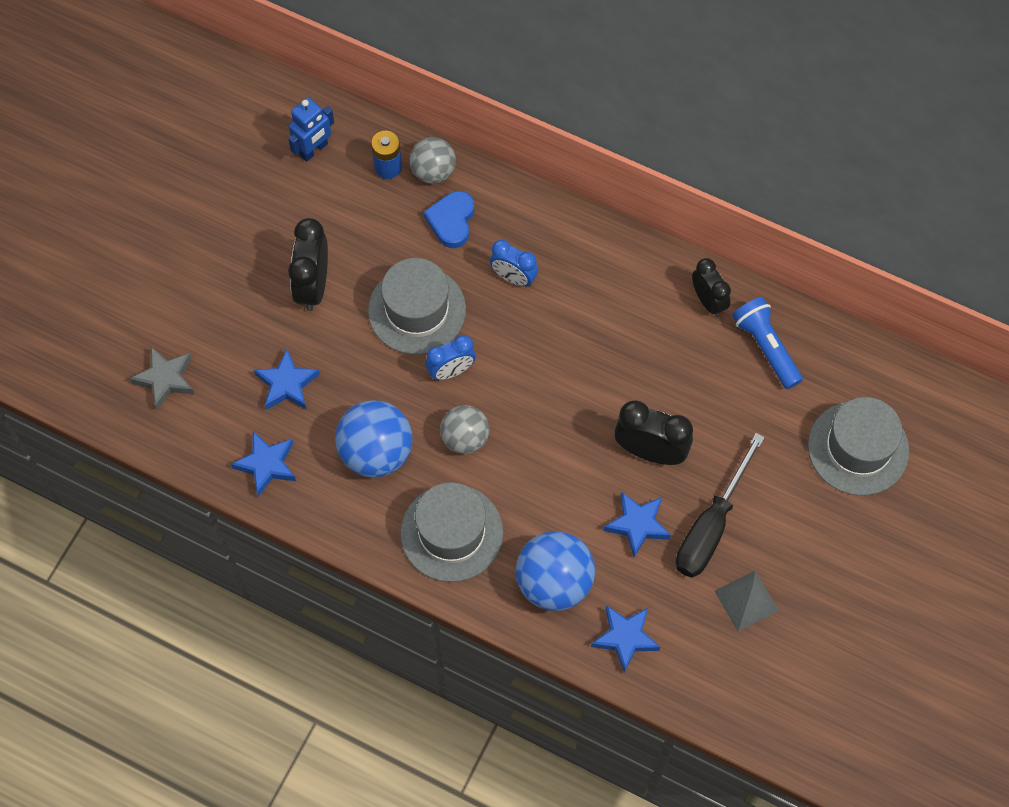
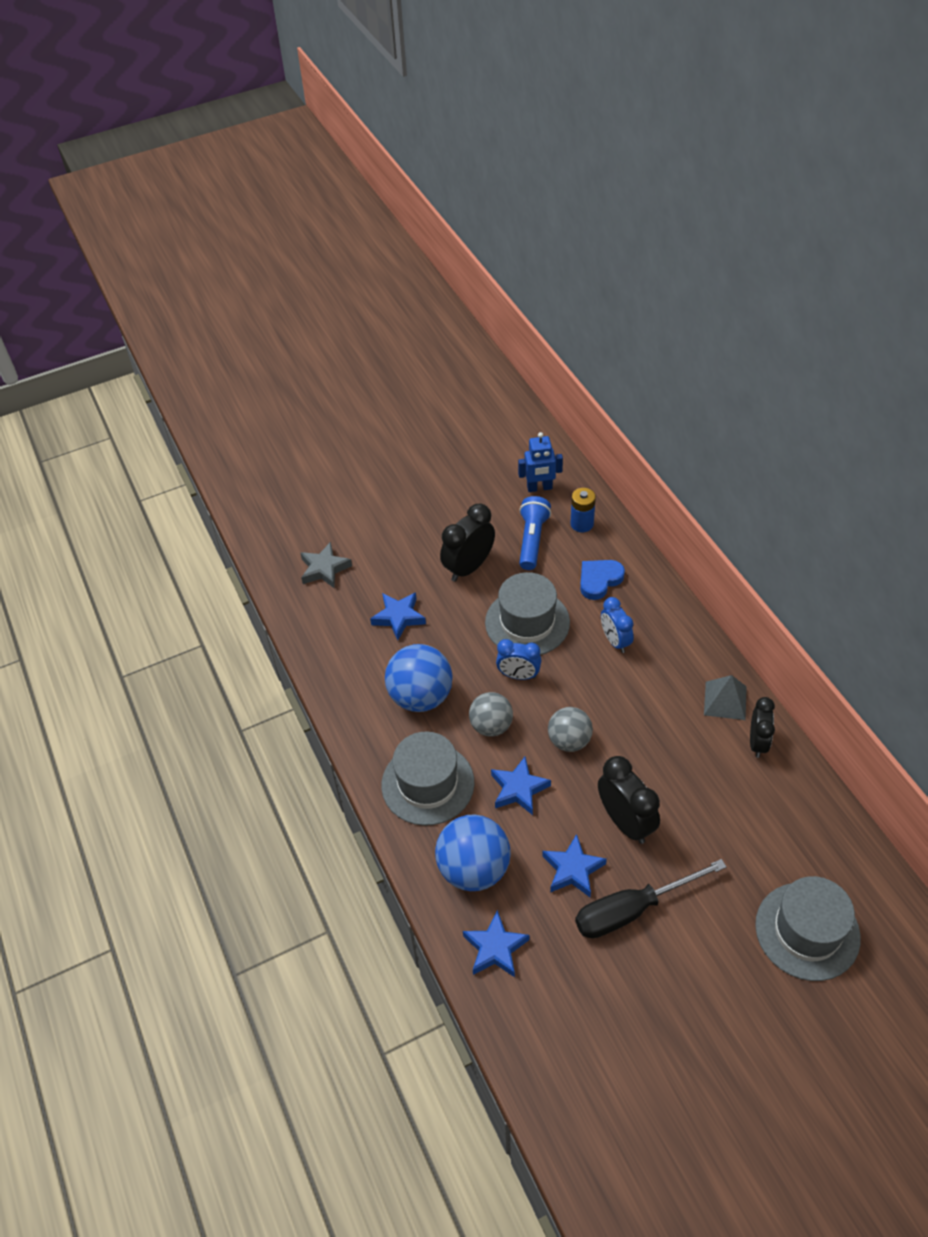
camera: 40 degrees right, 15 degrees down
blue star [231,431,296,497] -> blue star moved to [491,757,551,815]
grey ball [410,137,456,184] -> grey ball moved to [548,707,593,752]
grey pyramid [715,571,779,632] -> grey pyramid moved to [704,675,747,720]
blue flashlight [732,297,803,389] -> blue flashlight moved to [519,496,551,570]

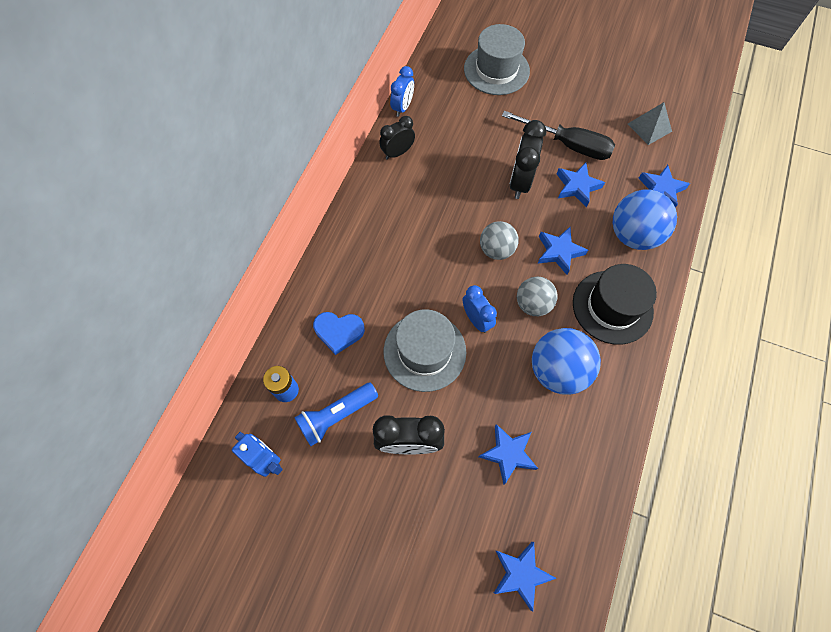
camera: 135 degrees left, 15 degrees up
grey star [300,542,352,588] -> blue star [494,542,557,612]
grey hat [381,732,474,826] -> black hat [573,264,657,345]
blue clock [601,597,634,653] -> blue clock moved to [390,66,414,117]
grey pyramid [704,675,747,720] -> grey pyramid moved to [628,102,672,145]

